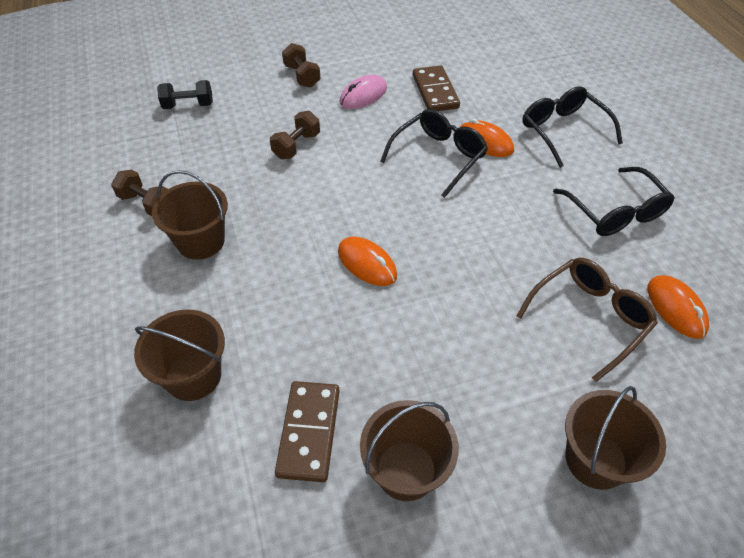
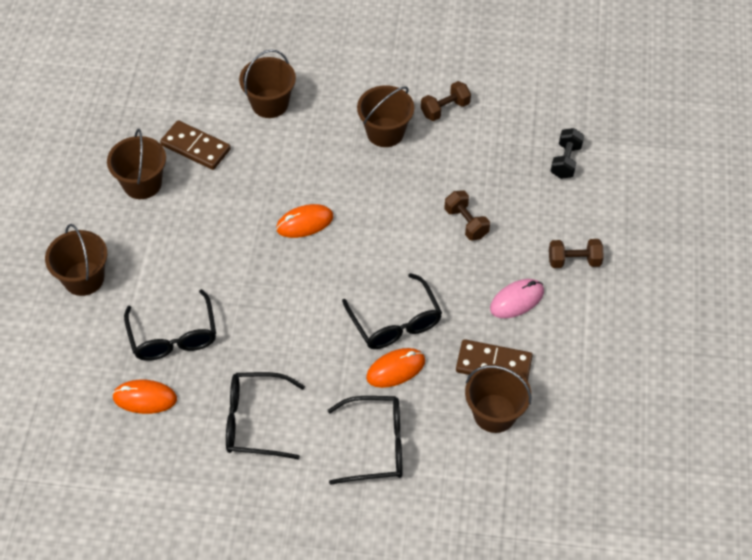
camera: 115 degrees right, 5 degrees up
pink mouse [340,75,387,109] -> pink mouse turned 75 degrees clockwise [490,279,544,318]
brown glasses [516,258,658,382] -> black glasses [124,289,216,361]
none -> brown bucket [465,364,531,433]

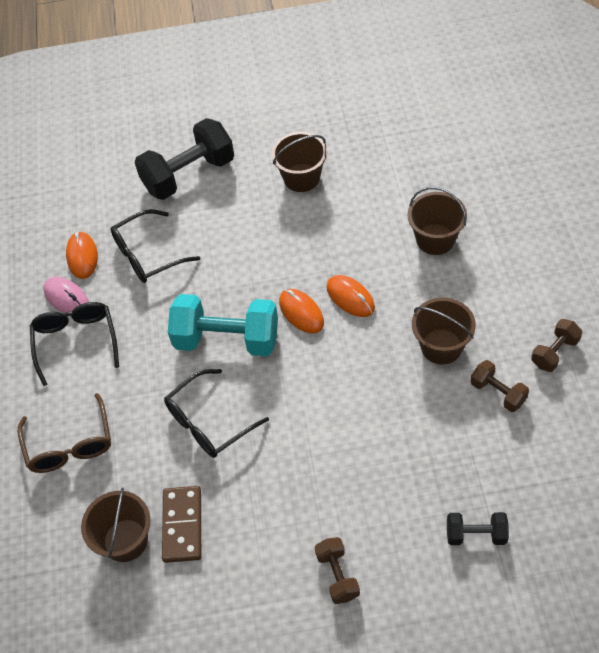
camera: 80 degrees right, 0 degrees up
brown bucket [45,224,108,296] -> black dumbbell [135,118,234,200]
brown domino [160,120,231,170] -> none
black glasses [328,396,402,485] -> brown glasses [18,393,111,473]
orange mouse [366,348,425,388] -> orange mouse moved to [327,275,375,317]
brown dumbbell [444,190,490,240] -> brown dumbbell moved to [531,319,582,372]
pink mouse [490,279,544,318] -> pink mouse moved to [43,277,89,313]
none -> turquoise dumbbell [168,294,278,356]

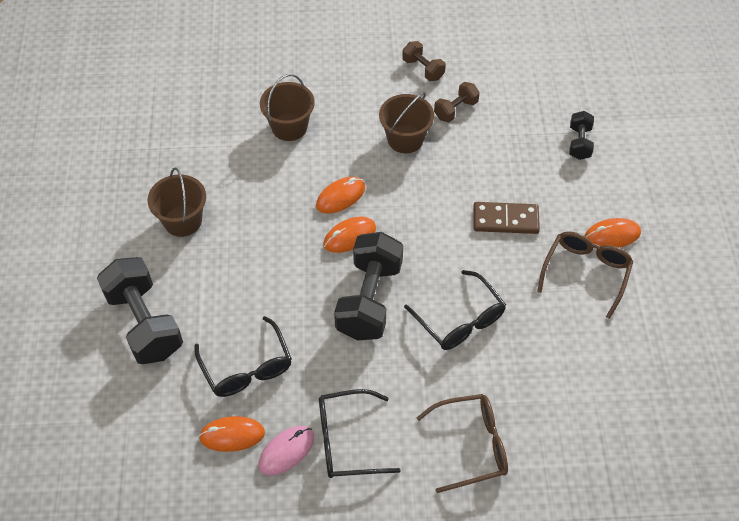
camera: 90 degrees left, 0 degrees up
brown bucket [81,488,150,562] -> none
brown domino [162,486,201,563] -> brown domino moved to [474,202,540,234]
turquoise dumbbell [168,294,278,356] -> black dumbbell [334,232,403,340]
brown dumbbell [315,537,360,604] -> orange mouse [585,218,641,248]
none -> brown glasses [537,231,633,319]

